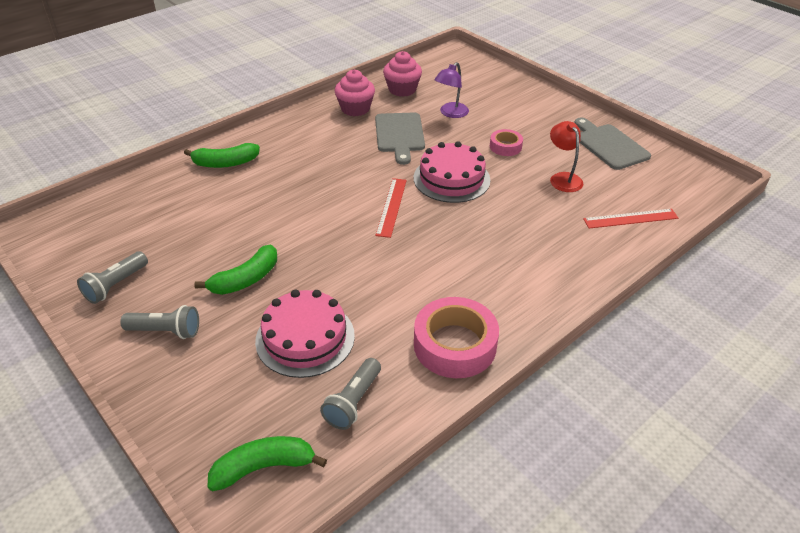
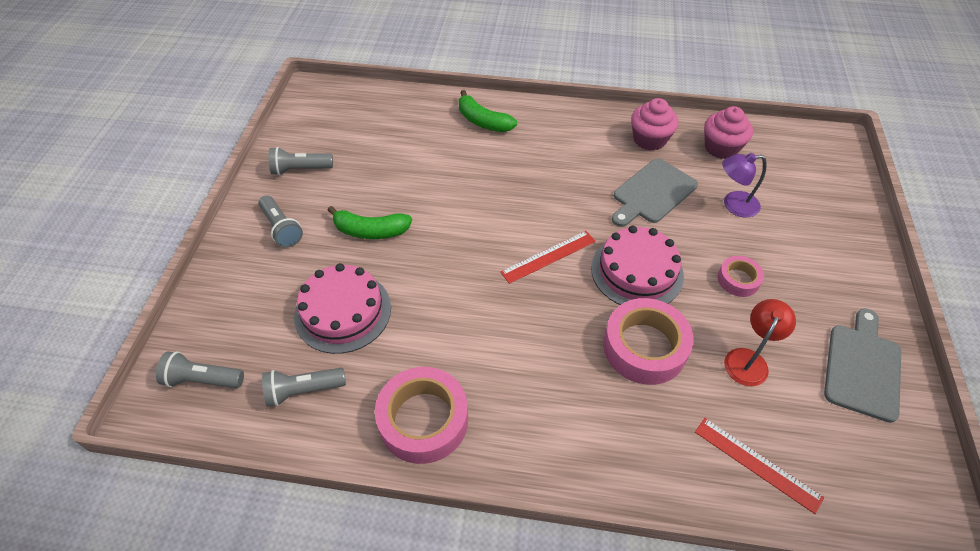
camera: 50 degrees right, 10 degrees up
green banana [207,436,327,491] -> grey flashlight [156,351,244,388]
none -> pink tape [603,298,694,385]

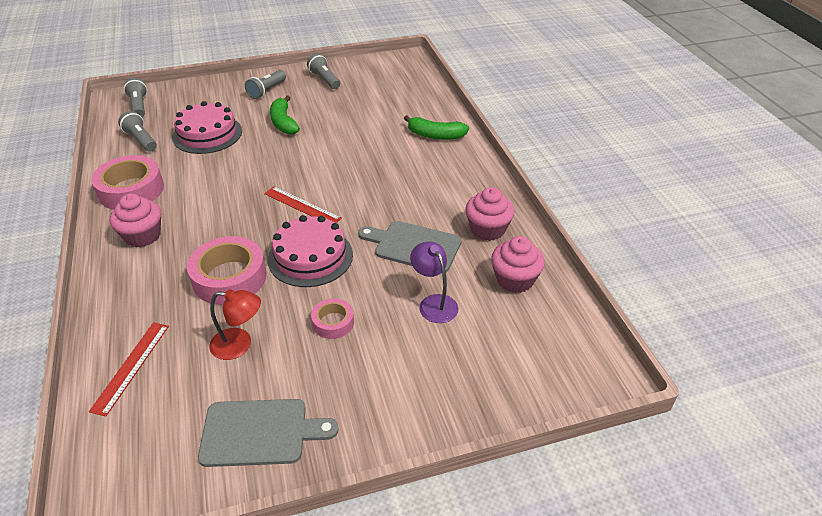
camera: 65 degrees right, 10 degrees down
green banana [459,90,517,132] -> green banana turned 90 degrees counterclockwise [404,115,469,140]
none -> pink cupcake [110,193,161,247]

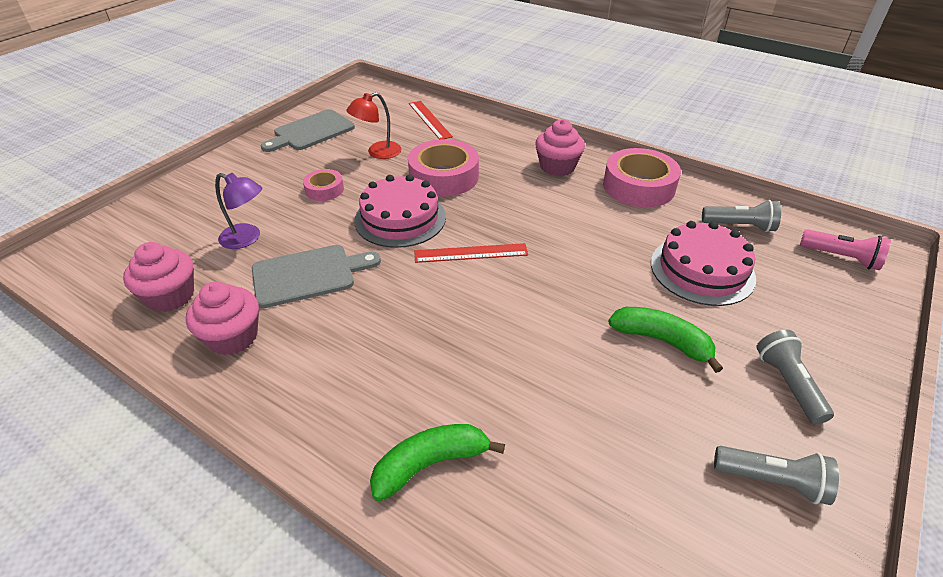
camera: 140 degrees right, 0 degrees up
grey flashlight [124,78,147,117] -> pink flashlight [800,229,891,270]

